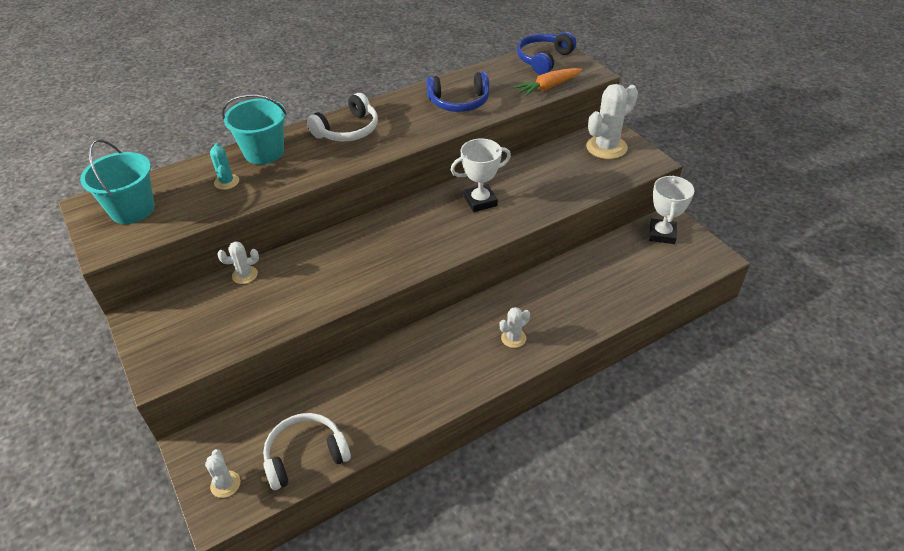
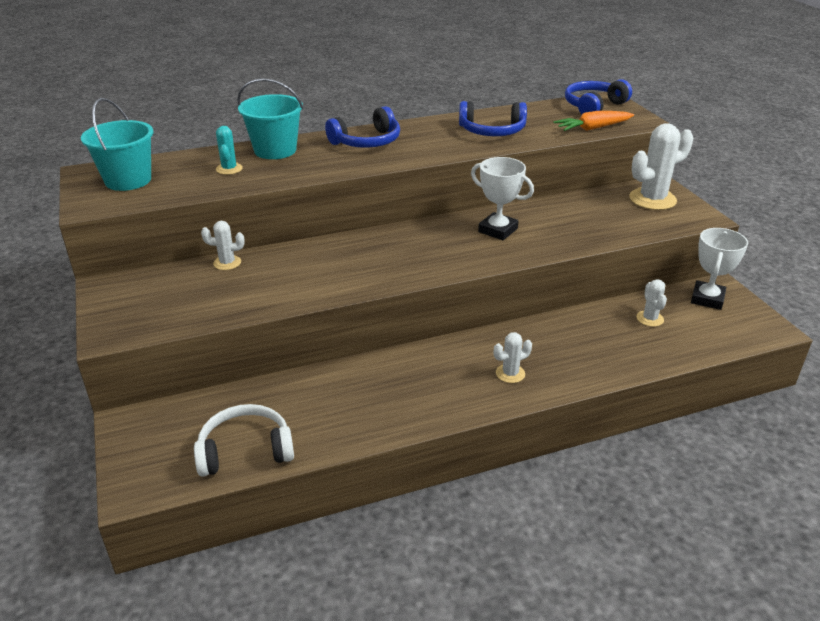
camera: 10 degrees right, 10 degrees down
white cactus [205,449,240,498] -> white cactus moved to [636,280,667,327]
white headphones [307,93,378,142] -> blue headphones [325,106,400,148]
white trophy [451,138,511,212] -> white trophy turned 45 degrees clockwise [471,157,534,240]

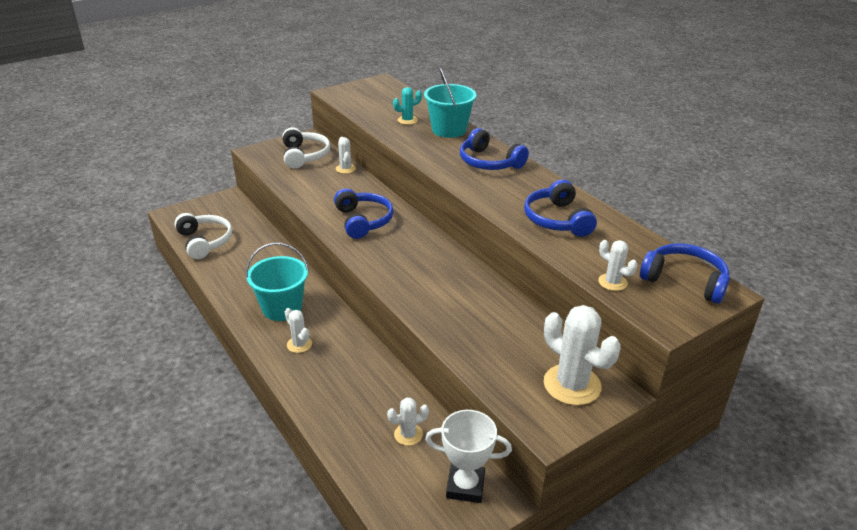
camera: 75 degrees right, 0 degrees up
turquoise bucket [81,98,153,191] -> turquoise bucket moved to [246,243,309,321]
white trophy [471,157,534,240] -> none
orange carrot [553,111,634,131] -> white cactus [598,240,637,291]
none -> white headphones [282,127,330,169]
none -> blue headphones [334,188,394,239]

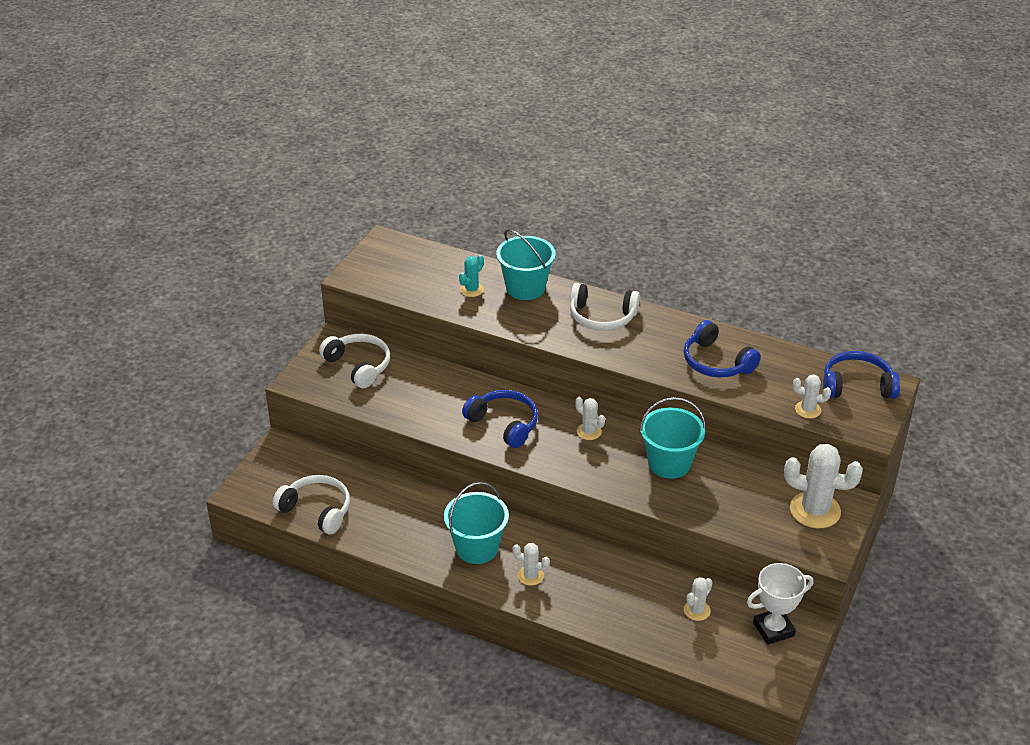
camera: 30 degrees left, 5 degrees up
white cactus [336,137,356,174] -> white cactus moved to [575,397,605,440]
blue headphones [460,128,529,170] -> white headphones [570,283,640,331]
none -> turquoise bucket [639,397,706,479]

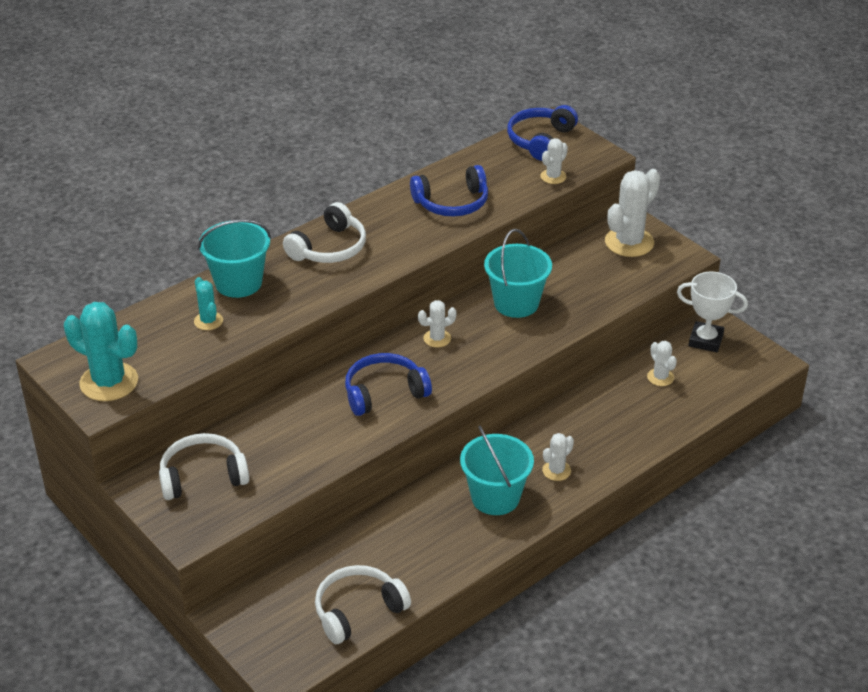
camera: 65 degrees left, 0 degrees up
white trophy [747,563,813,645] -> white trophy turned 75 degrees counterclockwise [677,272,748,352]
none -> turquoise cactus [64,302,138,401]

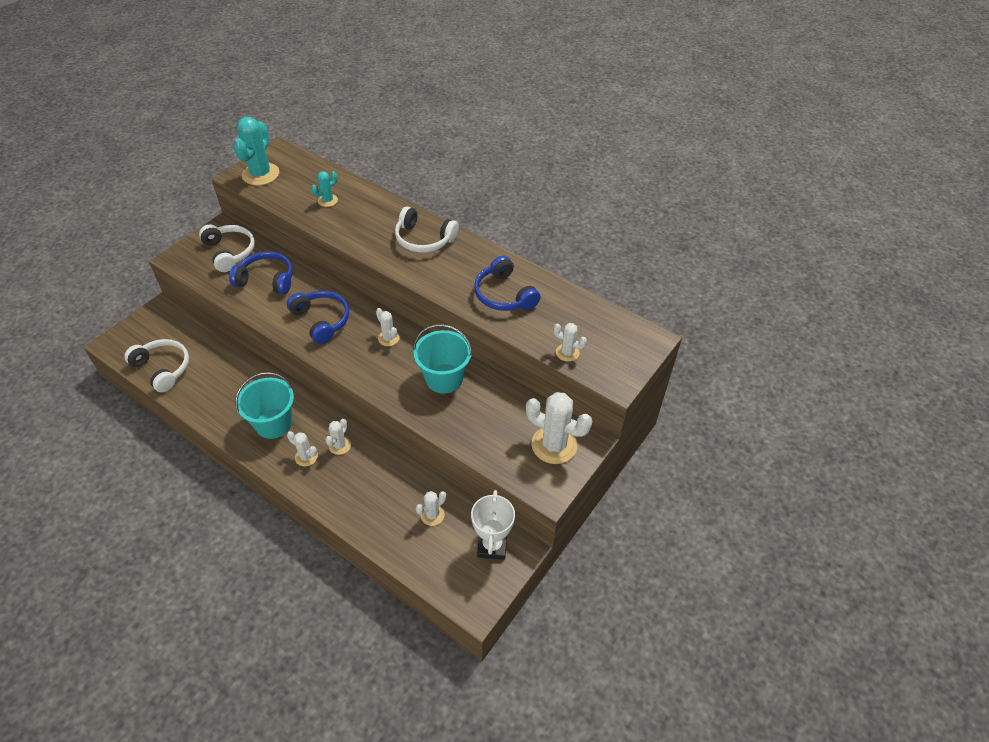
camera: 75 degrees right, 10 degrees up
turquoise bucket [198,220,271,298] -> none
blue headphones [507,105,578,161] -> blue headphones moved to [229,251,293,294]
none -> white cactus [325,419,351,455]

